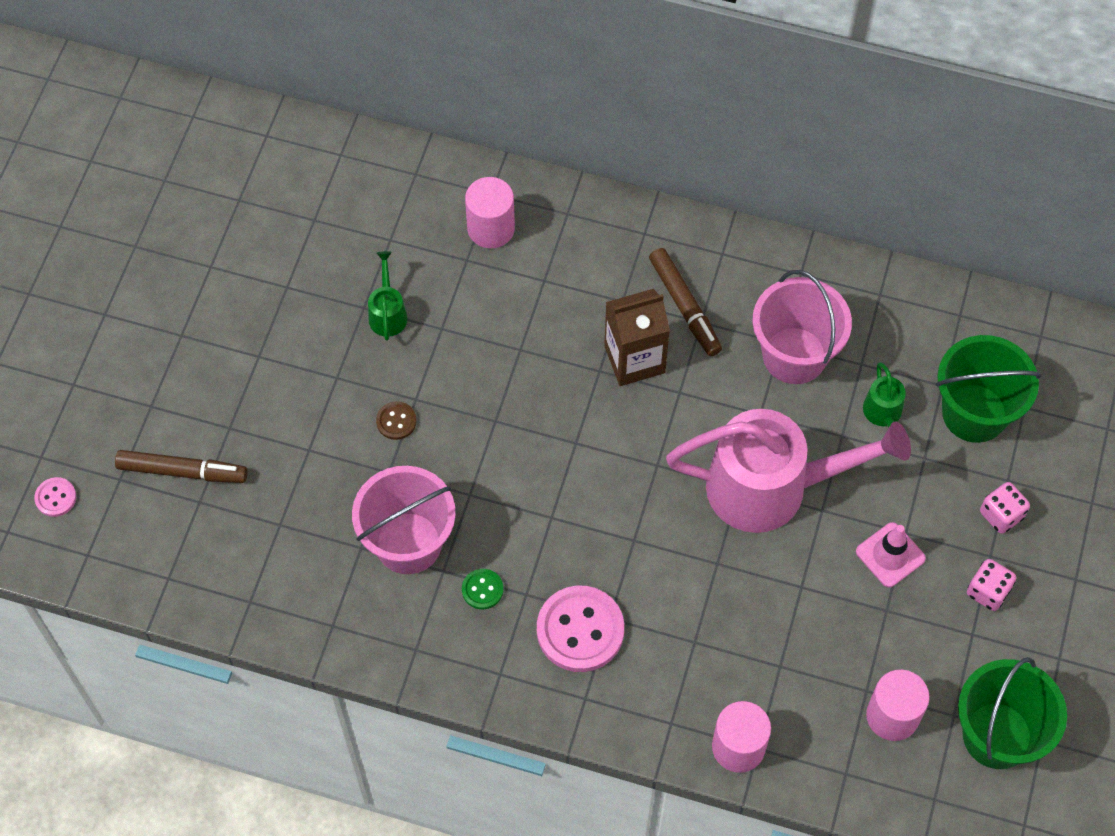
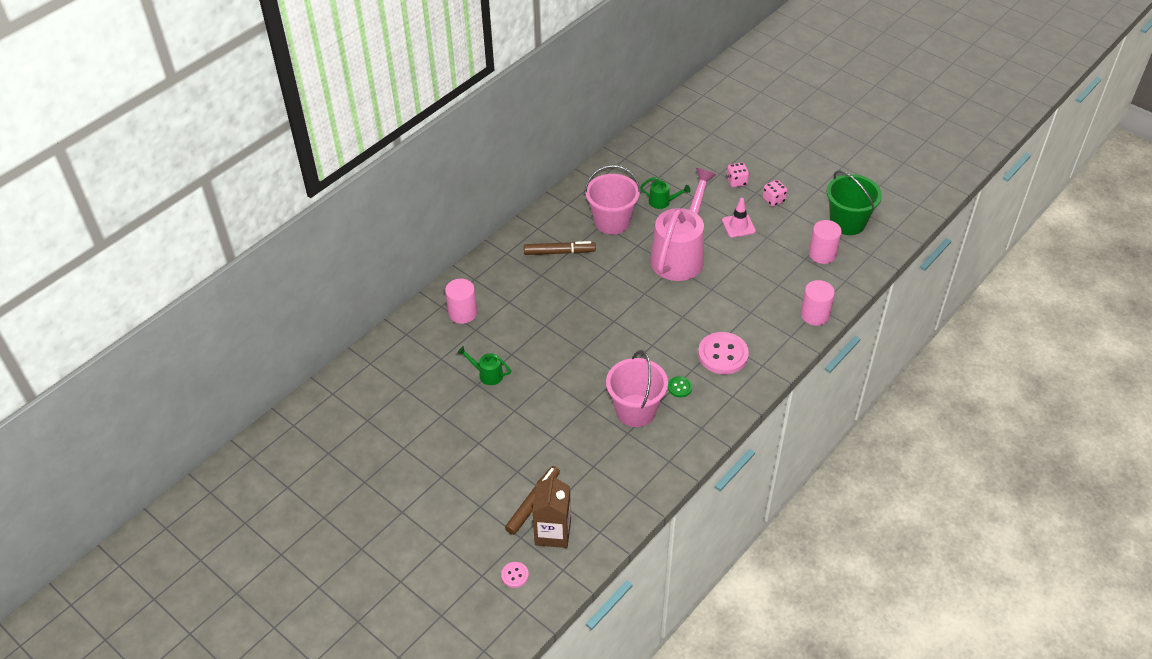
camera: 65 degrees left, 15 degrees down
brown button [376,401,417,440] -> none
brown carton [604,289,670,386] -> brown carton moved to [532,474,571,548]
green bucket [936,335,1041,443] -> none

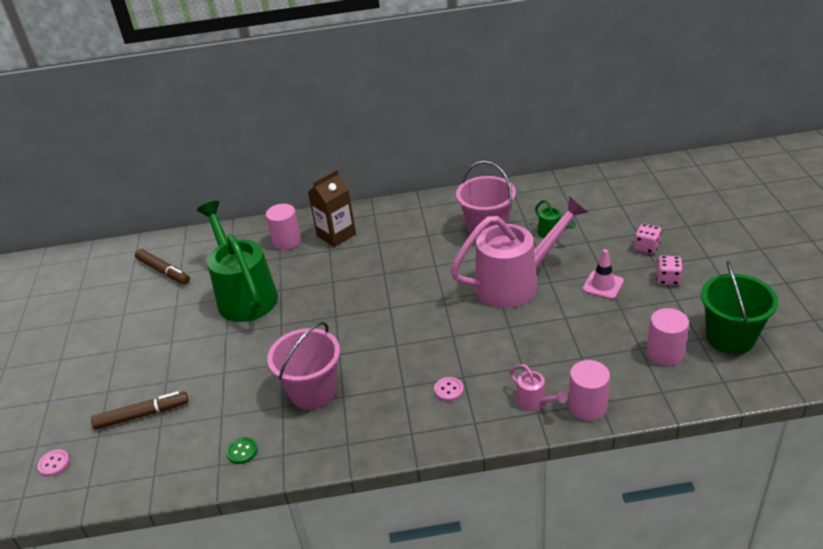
camera: 45 degrees right, 10 degrees down
green watering can [457,346,511,385] -> green watering can [197,201,278,322], size x2.42
brown marker [524,241,596,255] -> brown marker moved to [135,249,190,284]
brown carton [532,474,571,548] -> brown carton moved to [308,170,356,247]
green button [668,376,692,397] -> green button moved to [226,437,258,464]
pink button [698,332,749,374] -> pink button [434,377,464,401], size x0.48
none -> pink watering can [509,364,567,411]

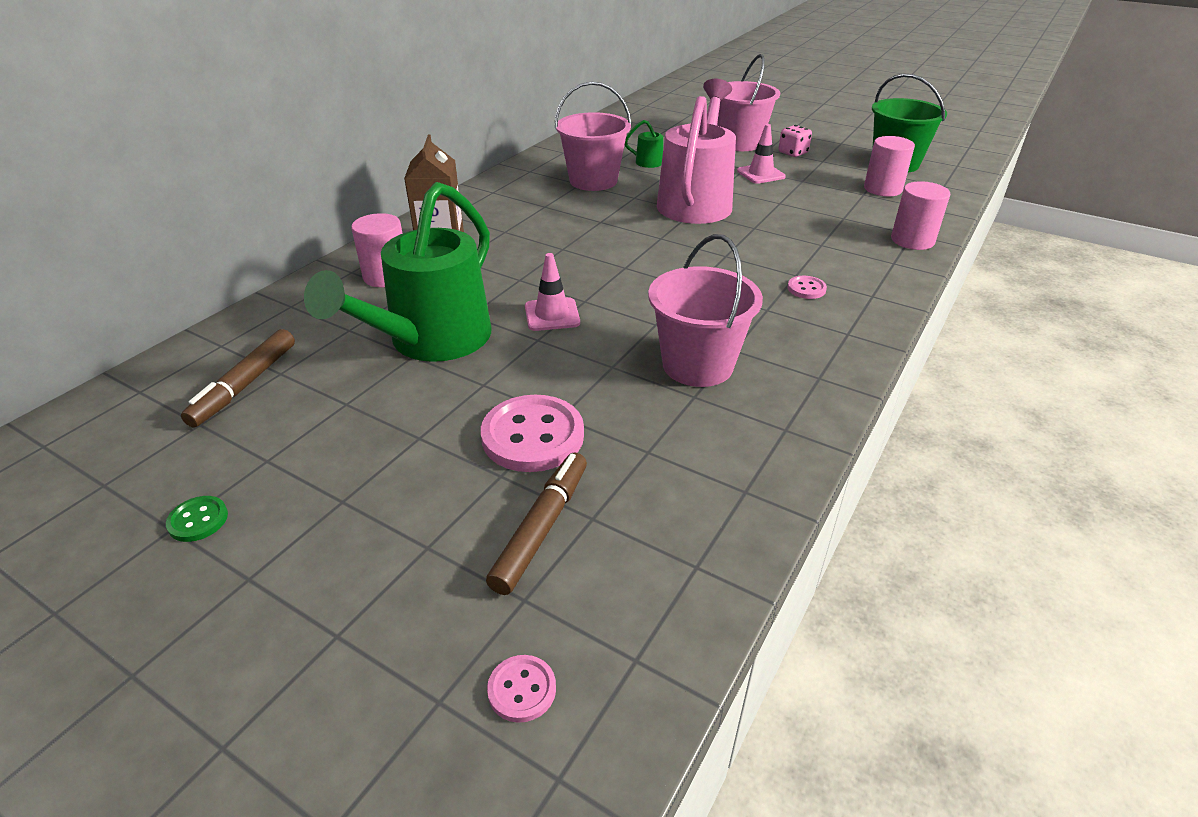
camera: 55 degrees left, 0 degrees up
brown marker [135,249,190,284] -> brown marker turned 120 degrees clockwise [181,329,295,428]
green watering can [197,201,278,322] -> green watering can turned 75 degrees counterclockwise [304,182,491,362]
green button [226,437,258,464] -> green button moved to [166,496,228,542]
pink watering can [509,364,567,411] -> none
pink dice [634,224,662,254] -> pink bucket [717,54,780,151]
none -> pink button [481,395,584,472]
none -> pink traffic cone [525,253,580,331]

